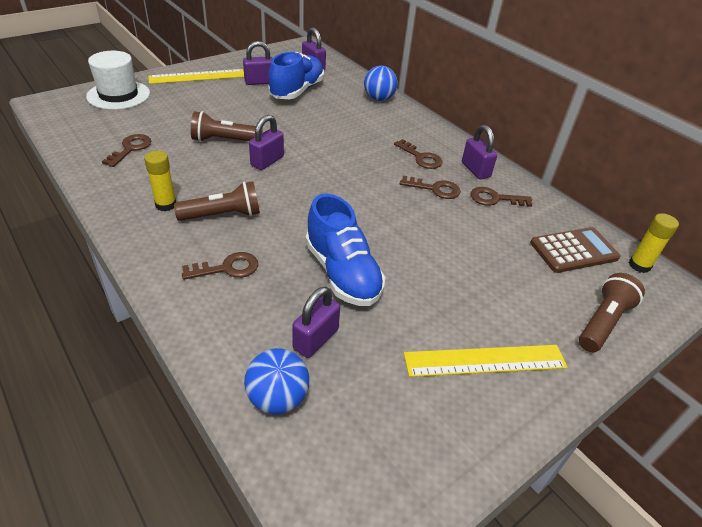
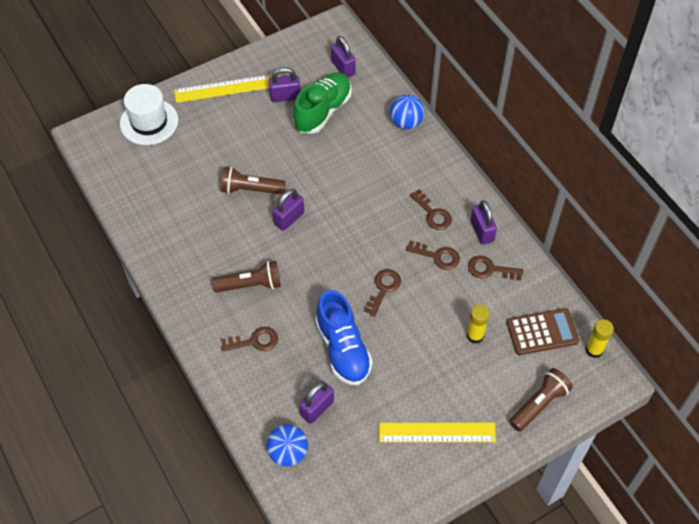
camera: 10 degrees right, 15 degrees up
brown key [102,134,151,167] -> brown key moved to [364,269,401,316]
yellow glue stick [144,151,176,211] -> yellow glue stick moved to [467,305,490,344]
blue shoe [268,52,324,99] -> green shoe [293,72,352,134]

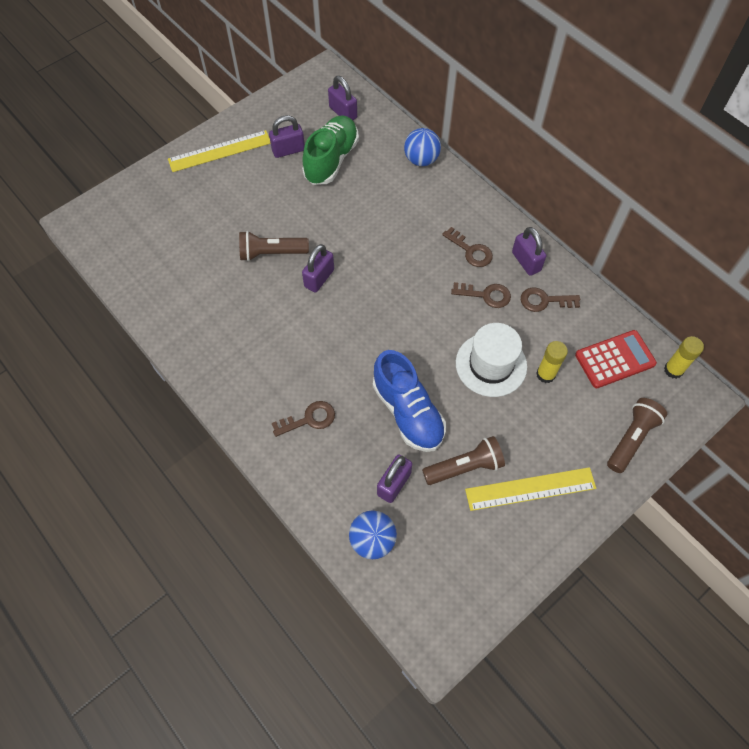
camera: 10 degrees left, 5 degrees up
white hat [120,84,178,145] -> white hat moved to [456,323,527,397]
brown flashlight [212,261,281,293] -> brown flashlight moved to [422,436,505,485]
brown key [364,269,401,316] -> none
brown calculator [507,308,579,355] -> red calculator [575,330,657,388]

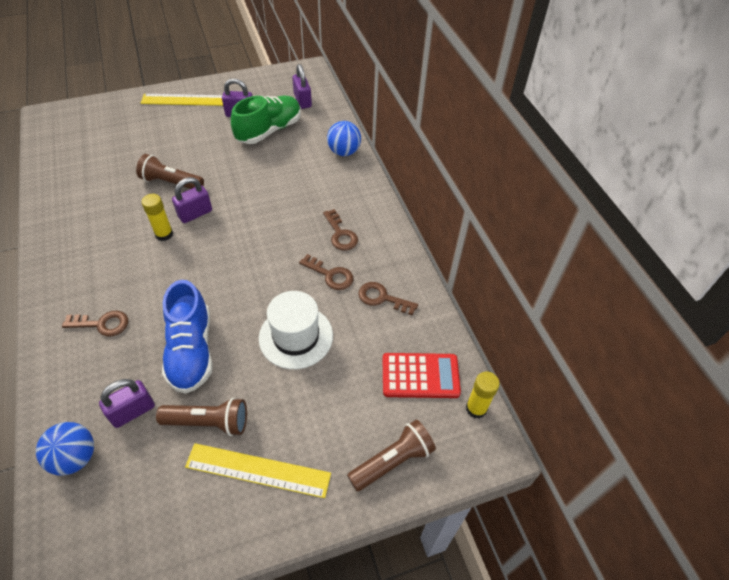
camera: 20 degrees right, 10 degrees down
purple padlock [512,227,546,276] -> none
yellow glue stick [536,341,568,383] -> yellow glue stick moved to [141,194,173,241]

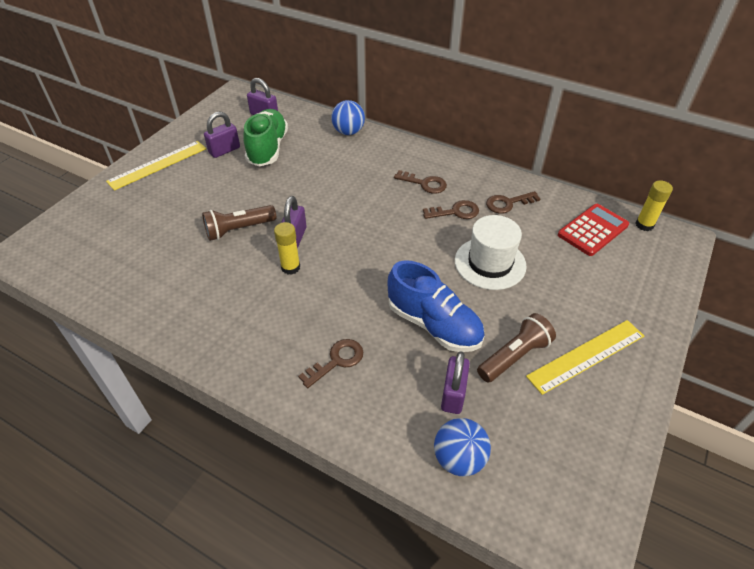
camera: 40 degrees left, 5 degrees down
brown flashlight [347,420,436,491] -> none

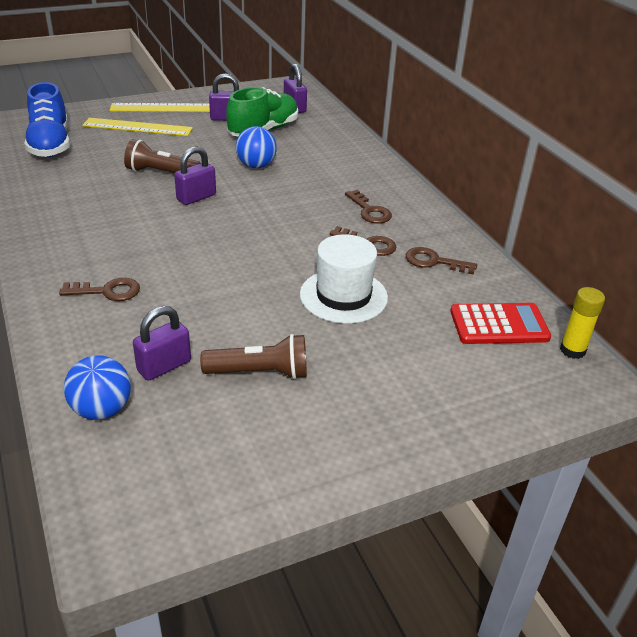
camera: 35 degrees right, 10 degrees down
yellow glue stick [274,222,300,275] -> none
blue ball [331,100,365,135] -> blue ball moved to [236,126,277,168]
blue shoe [388,260,485,352] -> blue shoe moved to [24,82,70,157]
yellow ruler [526,320,644,395] -> yellow ruler moved to [82,118,193,136]

